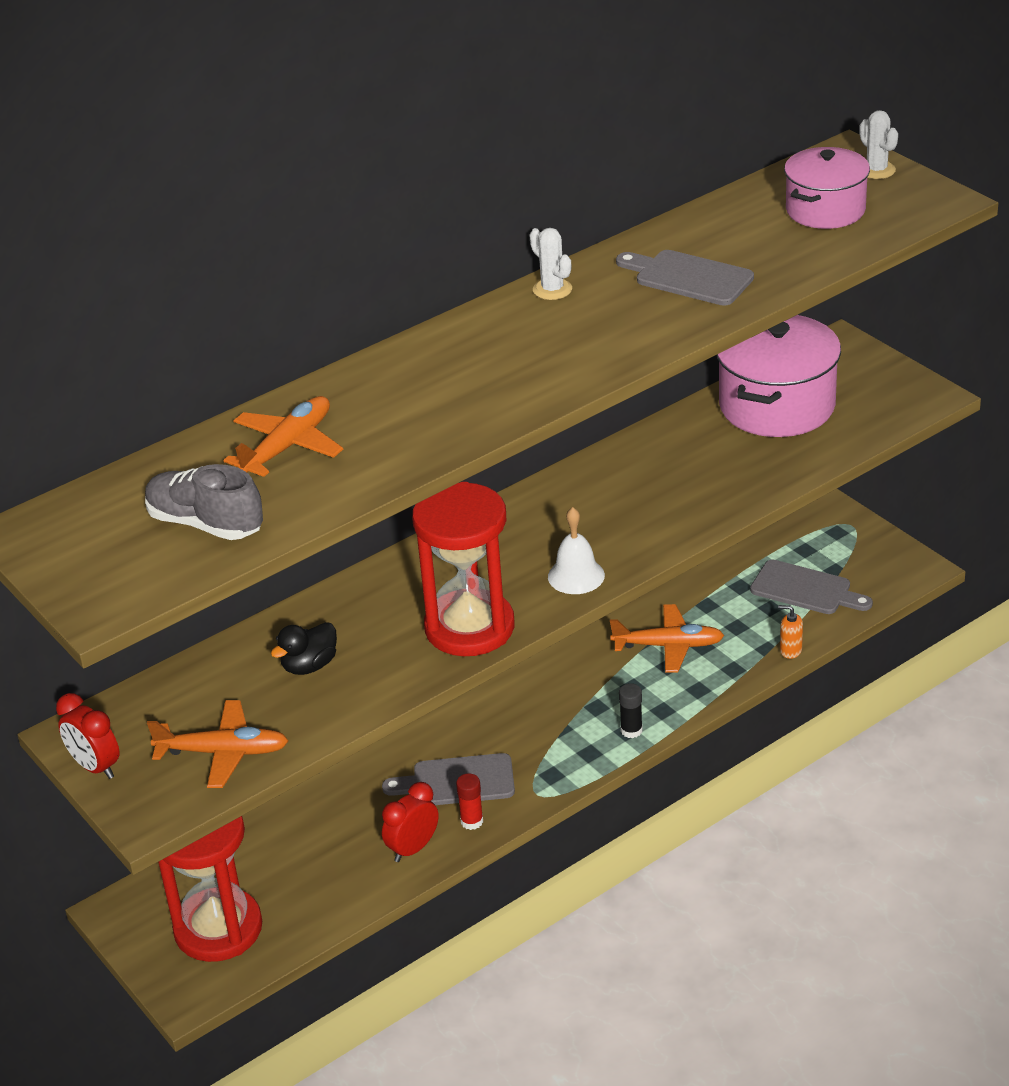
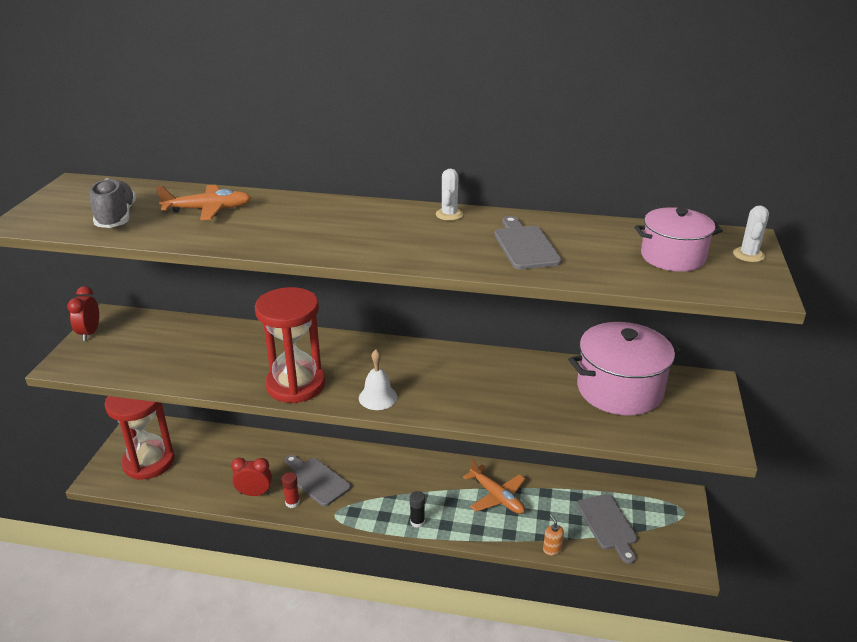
camera: 45 degrees right, 5 degrees down
orange plane [147,700,288,788] -> none
black duck [271,622,337,675] -> none

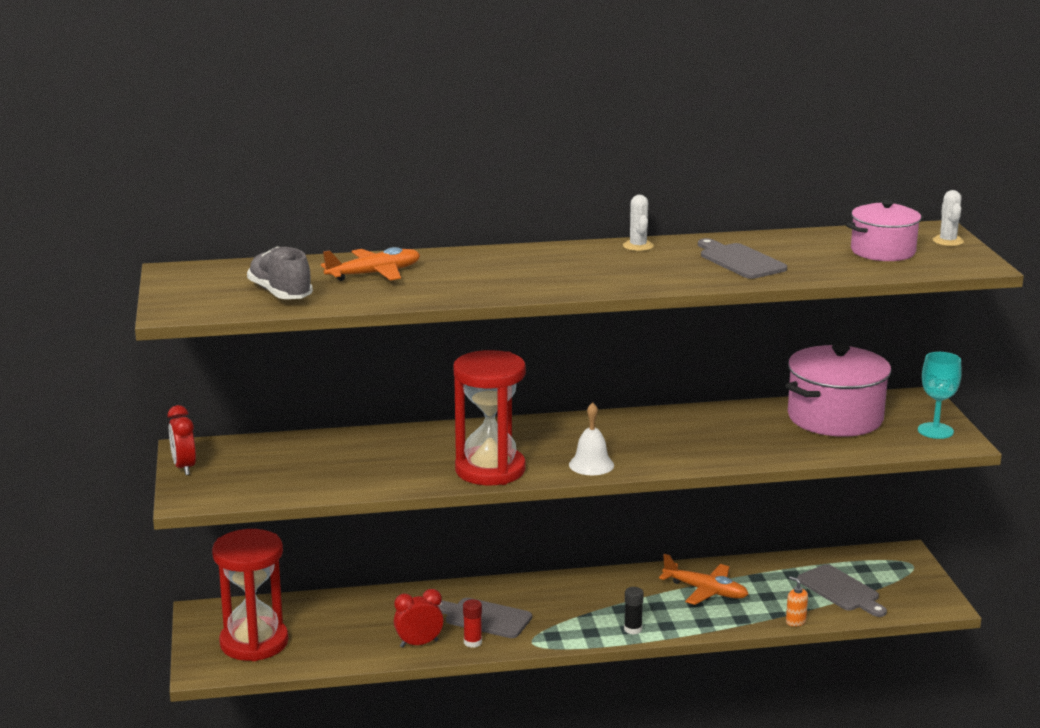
camera: 20 degrees left, 10 degrees down
none -> turquoise goblet [918,352,962,439]

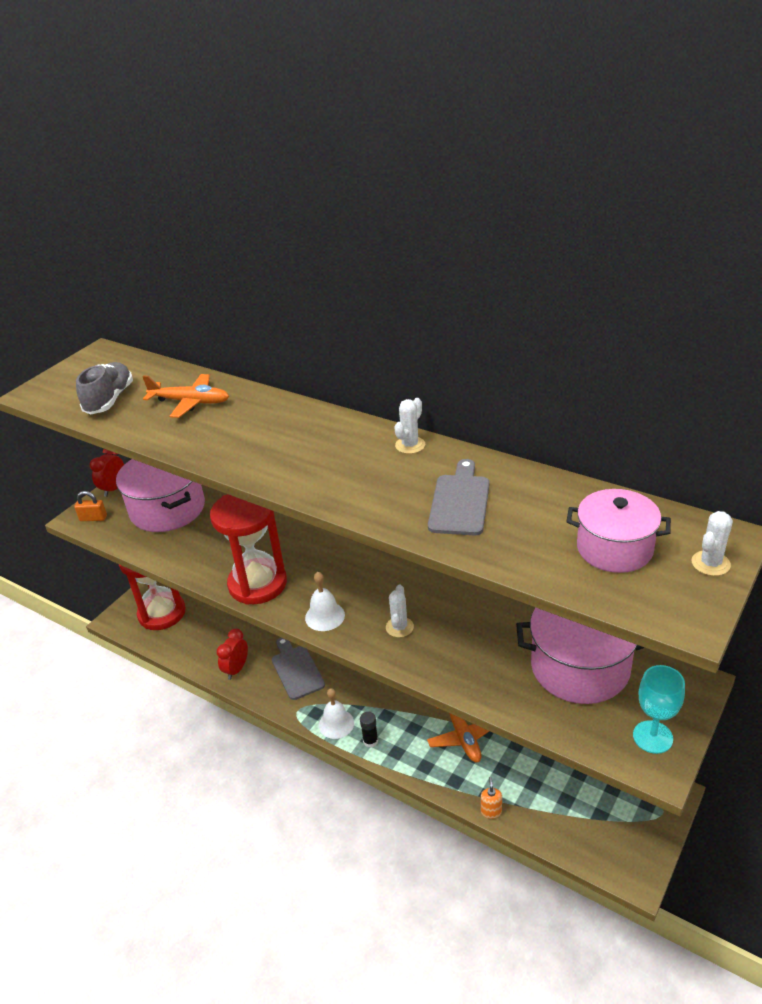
camera: 45 degrees right, 15 degrees up
red clock [394,589,444,648] -> red clock turned 90 degrees counterclockwise [216,629,248,680]
red glue stick [463,599,482,648] -> none
grey cutting board [797,564,887,617] -> none
none -> orange padlock [74,491,107,521]
none -> pink pot [116,459,205,532]
none -> white bell [319,688,354,739]
none -> white cactus [386,584,414,638]

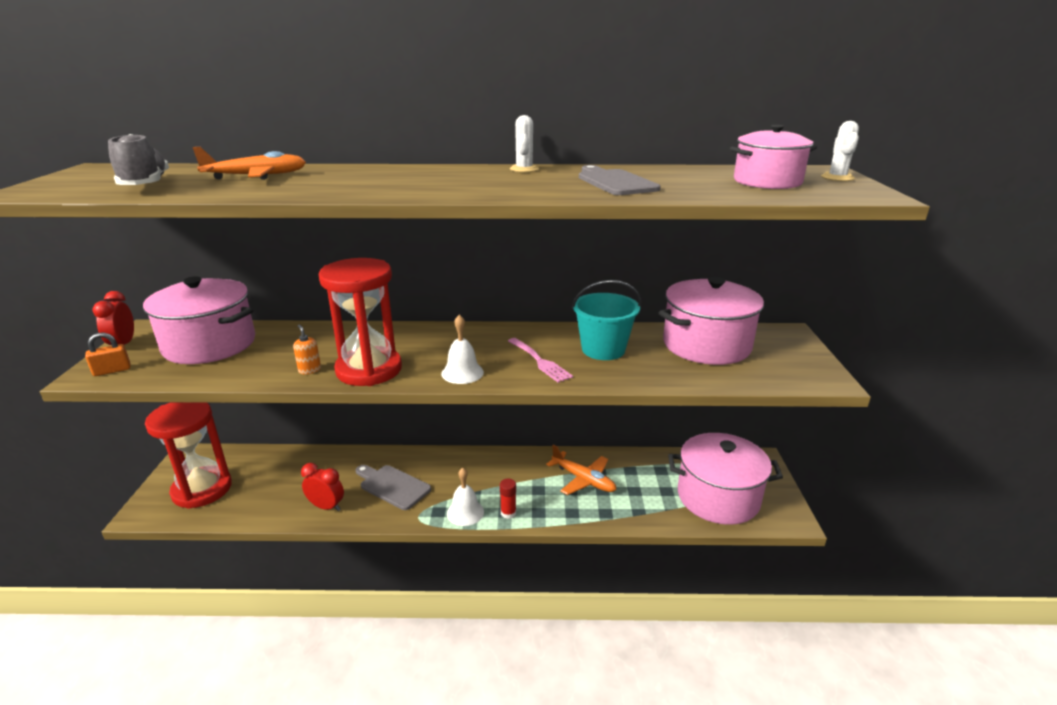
camera: 35 degrees left, 10 degrees down
red clock [216,629,248,680] -> red clock turned 120 degrees clockwise [301,463,344,511]
black glue stick [360,712,378,748] -> red glue stick [500,479,516,519]
white cactus [386,584,414,638] -> pink fork [508,338,573,383]
orange soap dispenser [481,777,502,819] -> orange soap dispenser moved to [293,325,321,375]
turquoise goblet [633,665,685,754] -> none
none -> turquoise bucket [572,280,641,360]
none -> pink pot [668,433,783,525]

